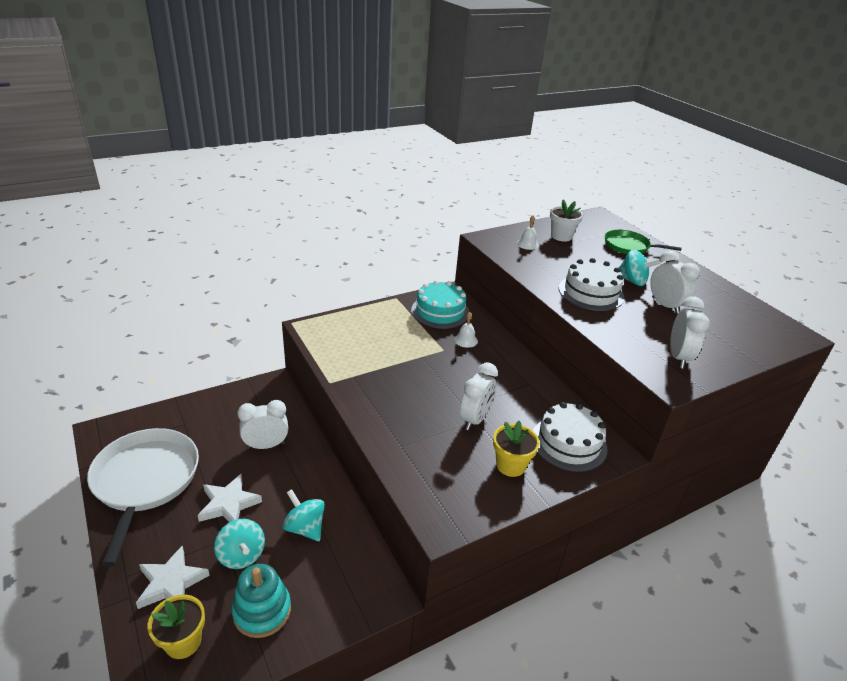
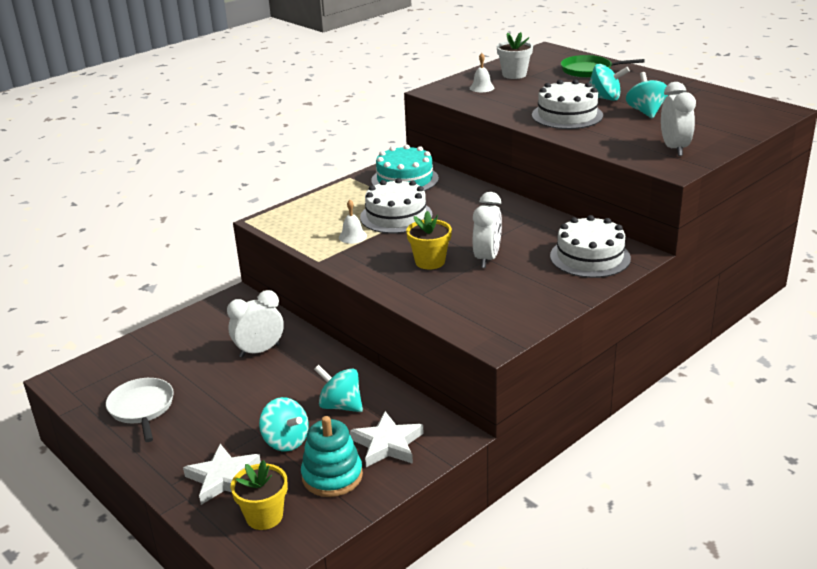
camera: 10 degrees left, 5 degrees down
white pan [87,428,199,567] -> white pan [106,378,174,442], size x0.56
white star [198,474,262,522] -> white star moved to [350,411,424,467]
white bell [454,312,478,348] -> white bell moved to [339,200,367,244]
yellow flower pot [493,421,540,477] -> yellow flower pot moved to [406,211,452,269]
white clock [650,251,700,314] -> turquoise spinning top [626,72,668,118]
none -> white cake [360,178,433,234]

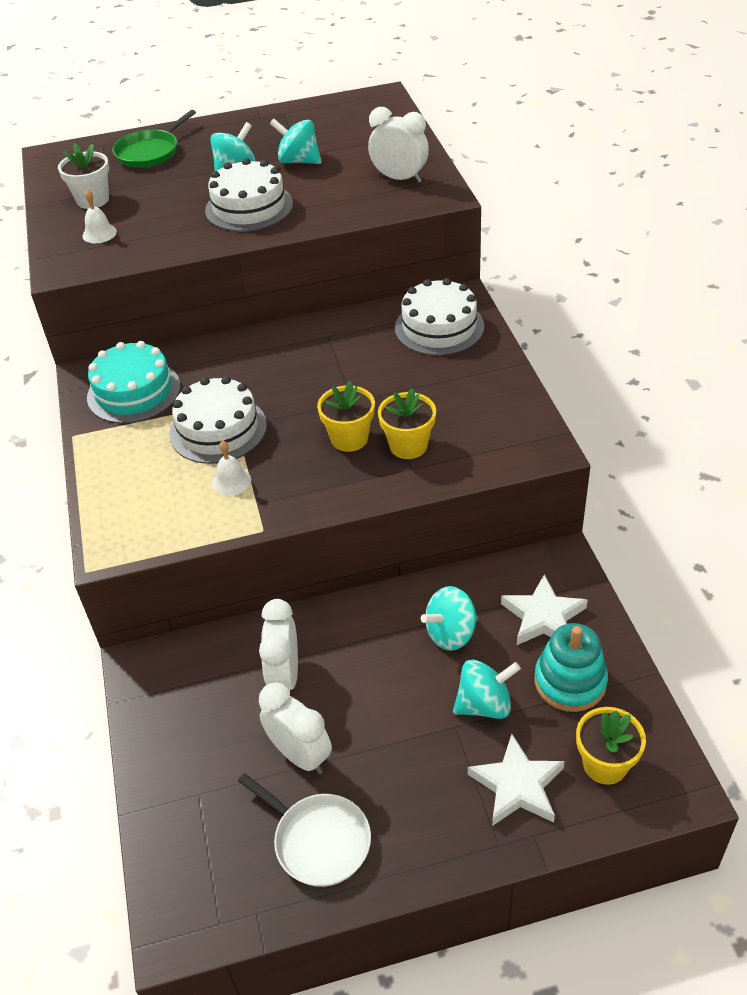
camera: 60 degrees left, 15 degrees up
white pan [106,378,174,442] -> white pan turned 150 degrees counterclockwise [238,773,371,887]
white clock [473,192,502,268] -> white clock moved to [259,682,332,774]
none -> yellow flower pot [378,388,436,459]

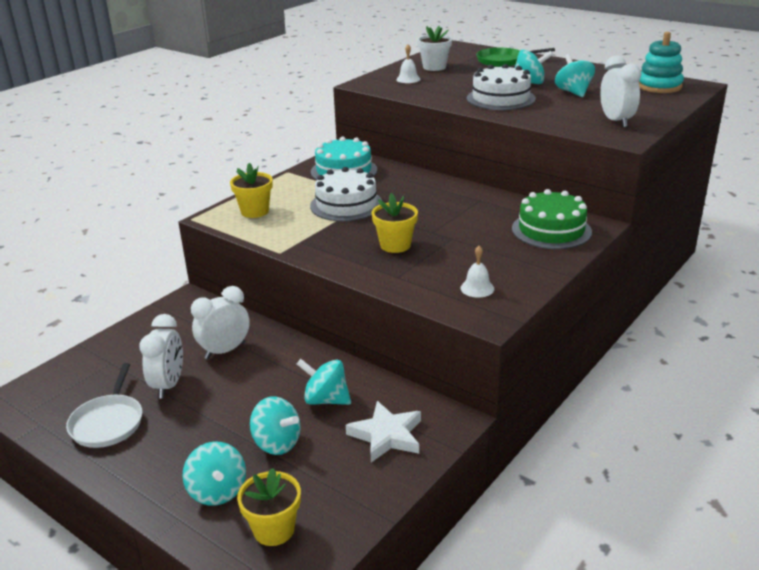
camera: 50 degrees right, 15 degrees down
white bell [212,441,251,496] -> white bell moved to [460,246,494,298]
yellow flower pot [378,388,436,459] -> yellow flower pot moved to [230,163,273,218]
white cake [395,278,484,356] -> green cake [512,189,592,249]
white star [468,734,565,826] -> turquoise spinning top [182,442,246,506]
turquoise stacking toy [534,623,608,712] -> turquoise stacking toy moved to [639,32,684,93]

